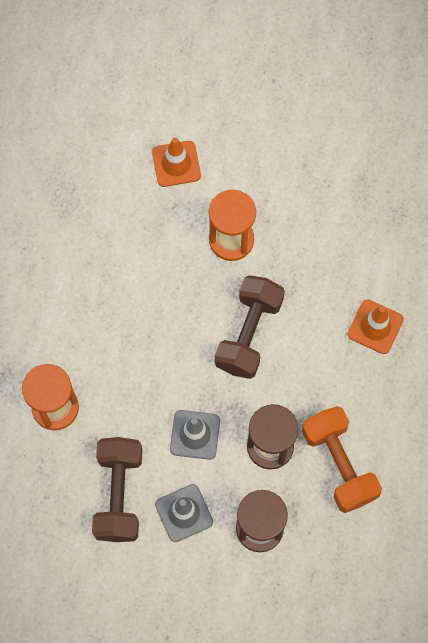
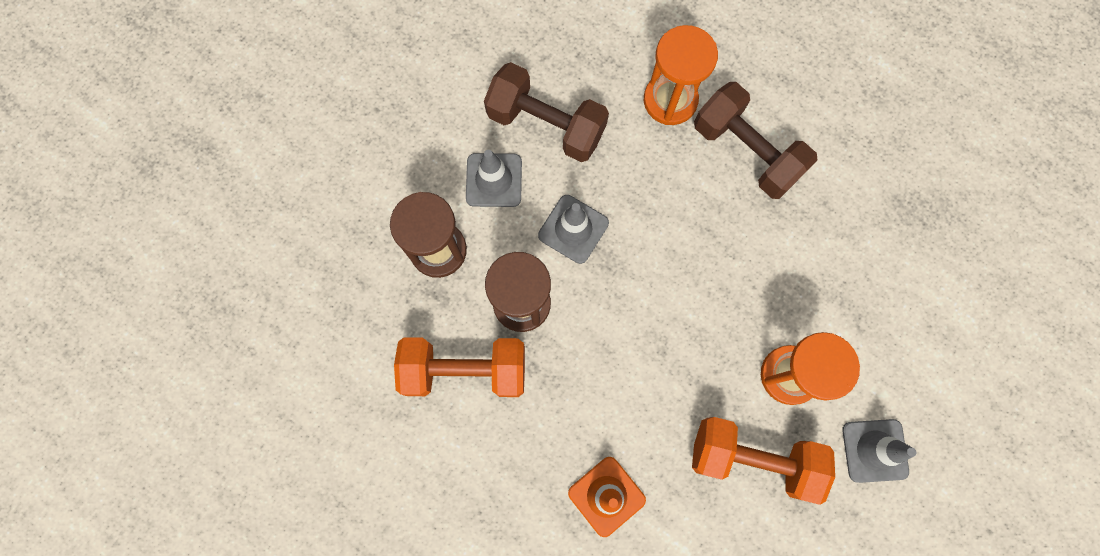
camera: 115 degrees right, 5 degrees up
orange traffic cone [152,137,201,187] -> none
brown dumbbell [215,275,285,379] -> brown dumbbell moved to [694,82,817,199]
none -> orange dumbbell [692,417,835,505]
none -> grey traffic cone [842,419,916,483]

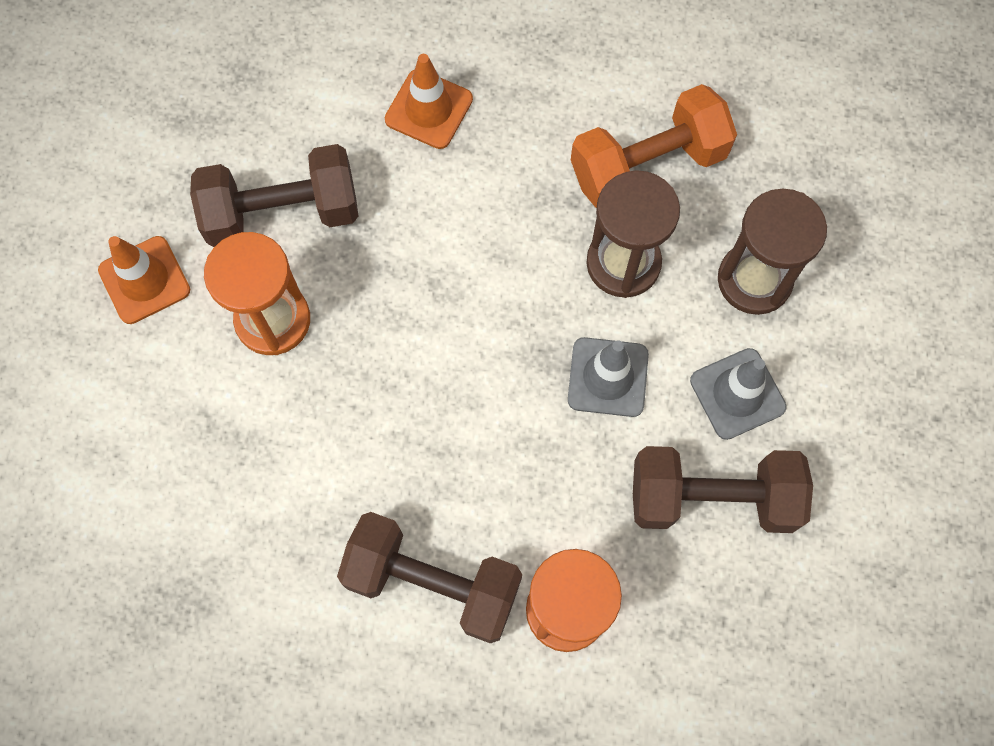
camera: 155 degrees right, 5 degrees down
orange dumbbell [692,417,835,505] -> brown dumbbell [190,144,358,247]
grey traffic cone [842,419,916,483] -> orange traffic cone [98,236,190,324]

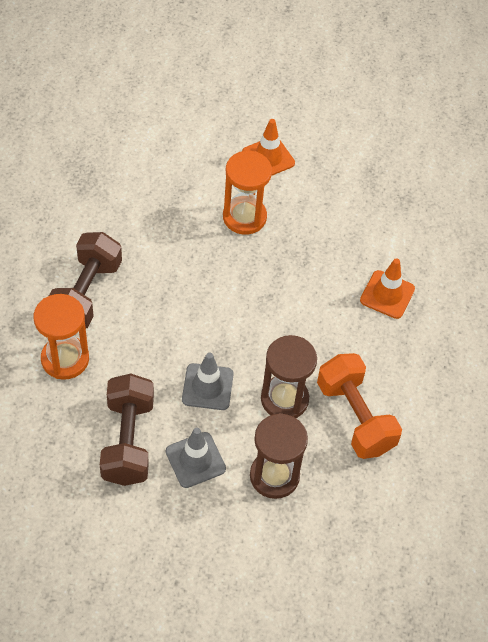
camera: 85 degrees right, 15 degrees down
brown dumbbell [190,144,358,247] -> none

